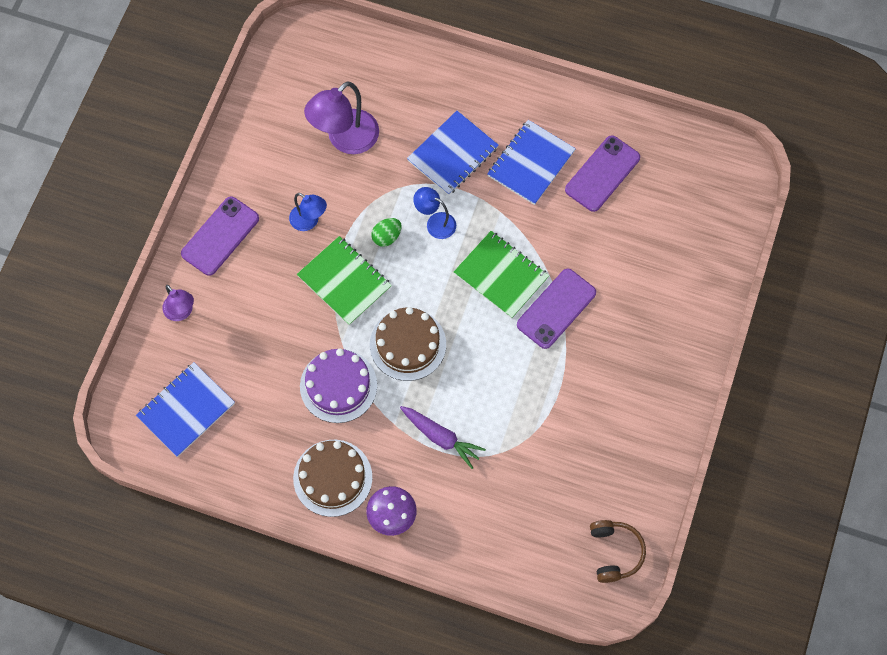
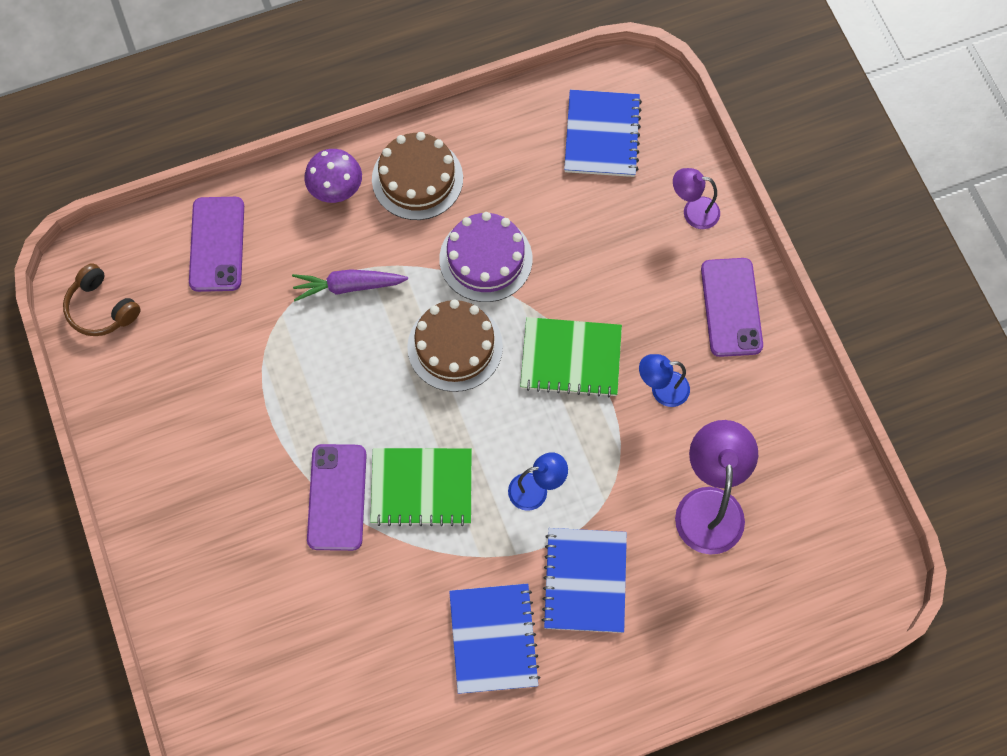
camera: 140 degrees right, 0 degrees up
green egg [371,218,402,247] -> none
purple phone [565,135,640,212] -> purple phone moved to [189,197,244,292]

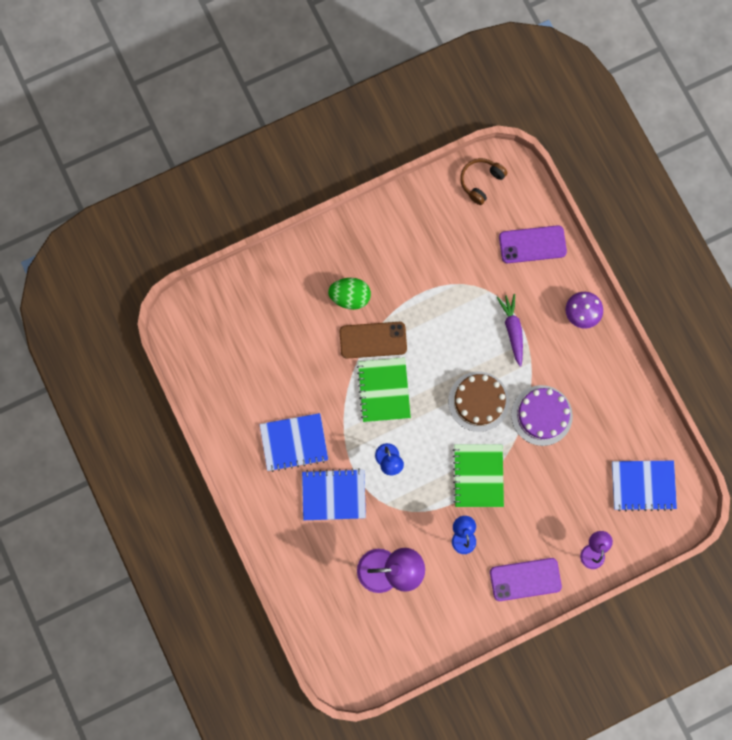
camera: 85 degrees right, 10 degrees up
purple phone [307,444,367,551] -> brown phone [340,322,407,359]
brown cake [372,132,463,220] -> none
none -> green egg [328,278,371,310]

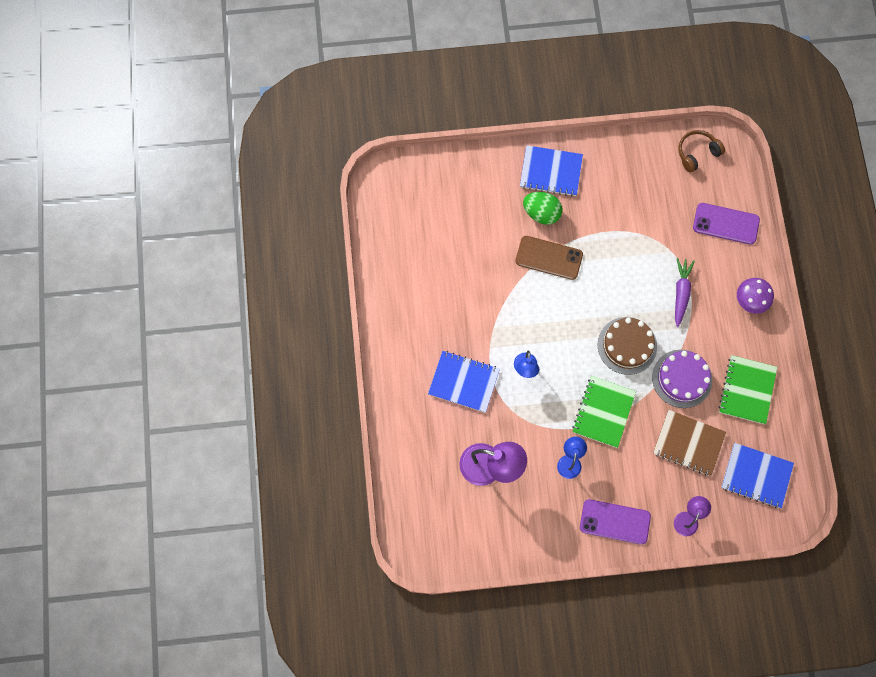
camera: 20 degrees right, 5 degrees down
blue notebook [259,413,328,472] -> blue notebook moved to [520,145,583,197]
green notebook [357,358,411,422] -> green notebook moved to [718,355,777,424]
none -> brown notebook [653,410,726,476]

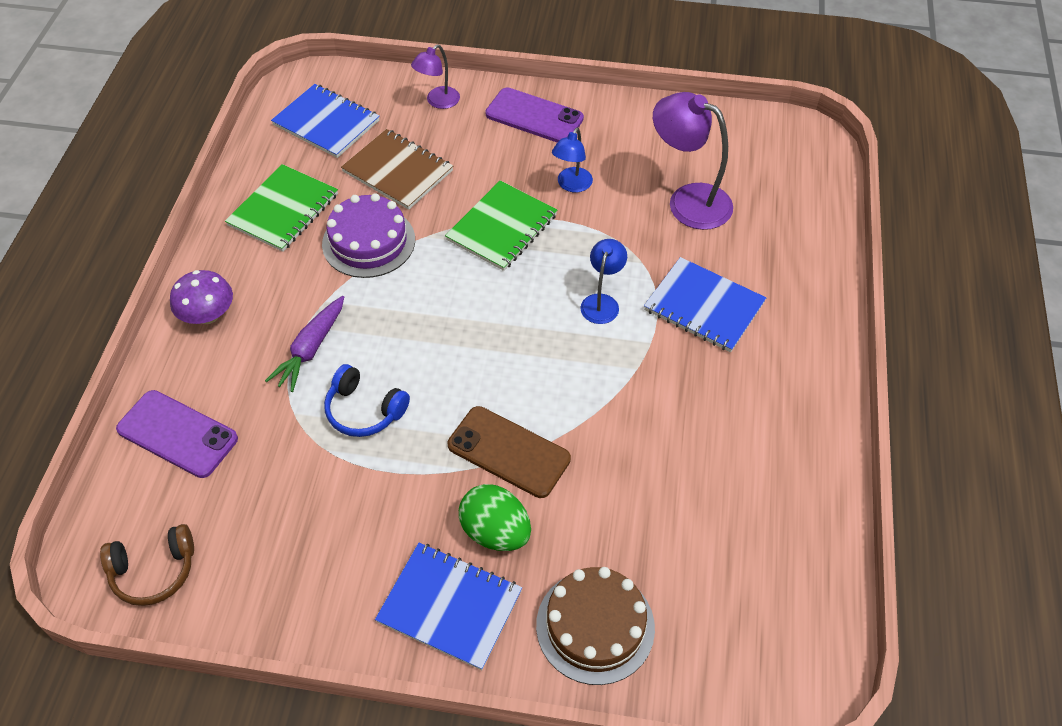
camera: 165 degrees left, 20 degrees down
brown cake [598,317,657,375] -> brown cake moved to [536,567,655,685]
none -> blue headphones [324,364,410,437]

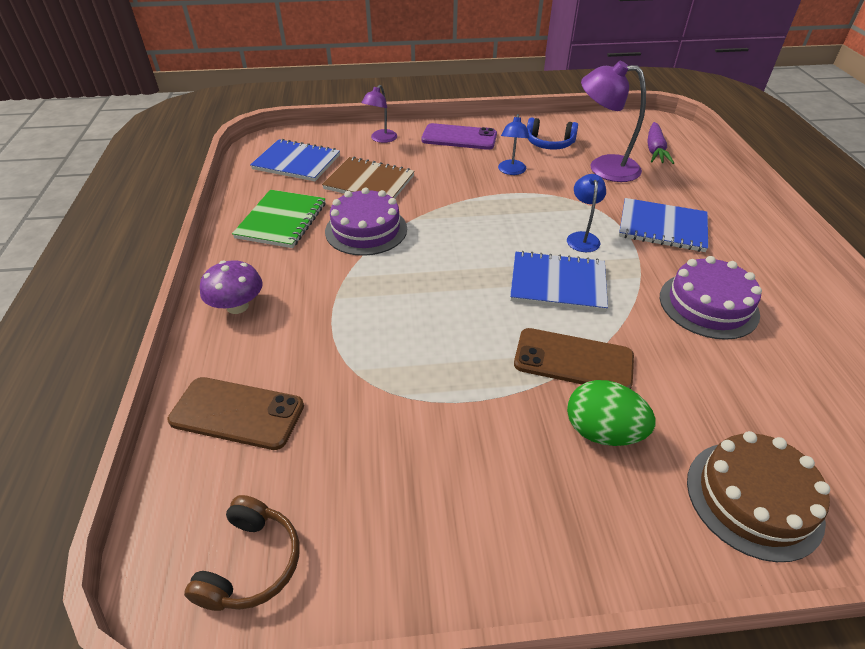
camera: 15 degrees left, 10 degrees down
brown headphones [100,524,194,606] -> brown headphones turned 45 degrees counterclockwise [184,495,299,611]
purple phone [116,390,238,478] -> brown phone [168,377,304,450]
purple carrot [265,296,344,392] -> purple carrot moved to [647,122,674,164]
blue headphones [324,364,410,437] -> blue headphones moved to [527,117,578,150]
blue notebook [375,543,522,670] -> blue notebook moved to [510,251,608,312]
green notebook [445,181,557,271] -> none
none -> purple cake [660,256,762,340]

